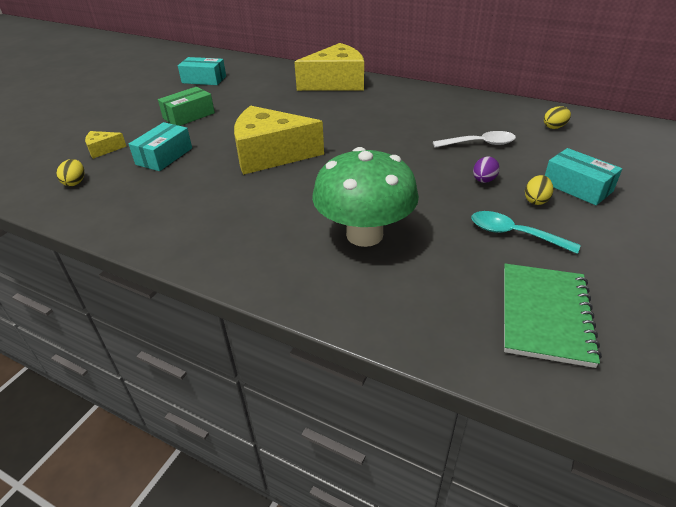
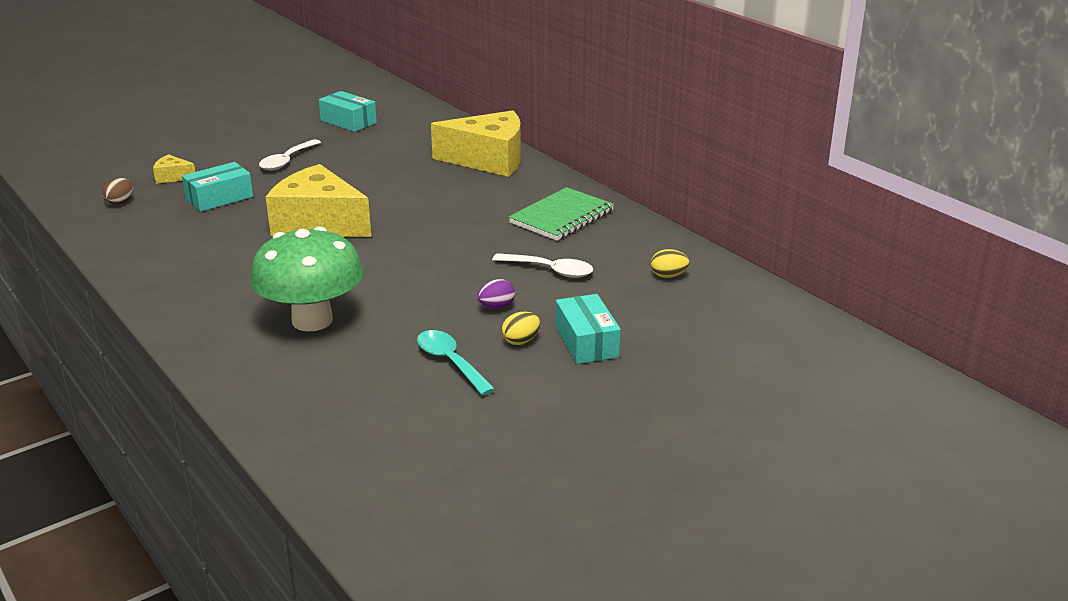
camera: 25 degrees right, 10 degrees down
yellow egg [56,159,84,186] -> brown egg [102,178,133,205]
green box [158,87,215,126] -> white spoon [259,139,321,171]
green notebook [504,264,602,368] -> green notebook moved to [509,187,614,241]

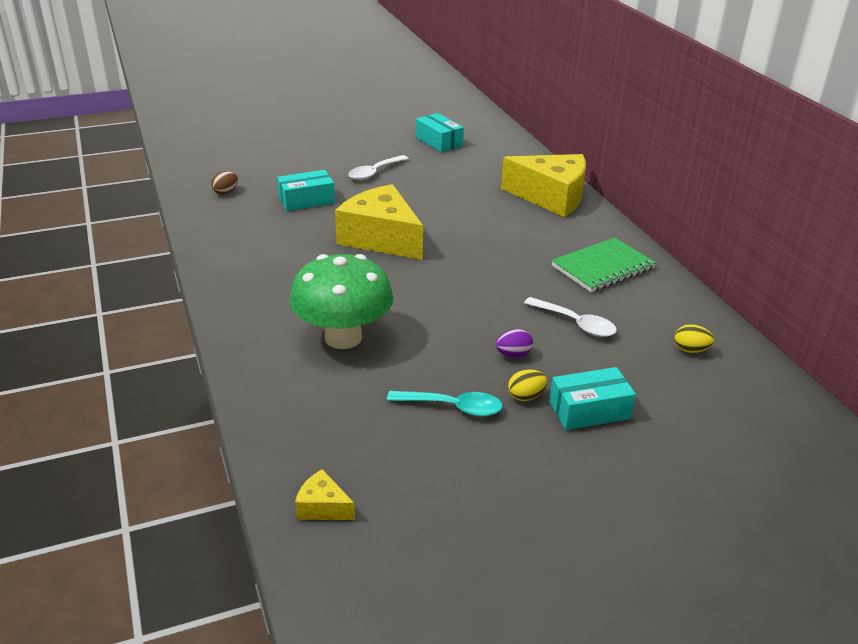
camera: 15 degrees right, 5 degrees up
yellow cheese [153,154,195,184] -> yellow cheese moved to [295,469,355,520]
turquoise spoon [417,330,495,396] -> turquoise spoon turned 120 degrees clockwise [387,391,503,417]
turquoise box [556,294,621,364] -> turquoise box turned 75 degrees clockwise [549,367,636,430]

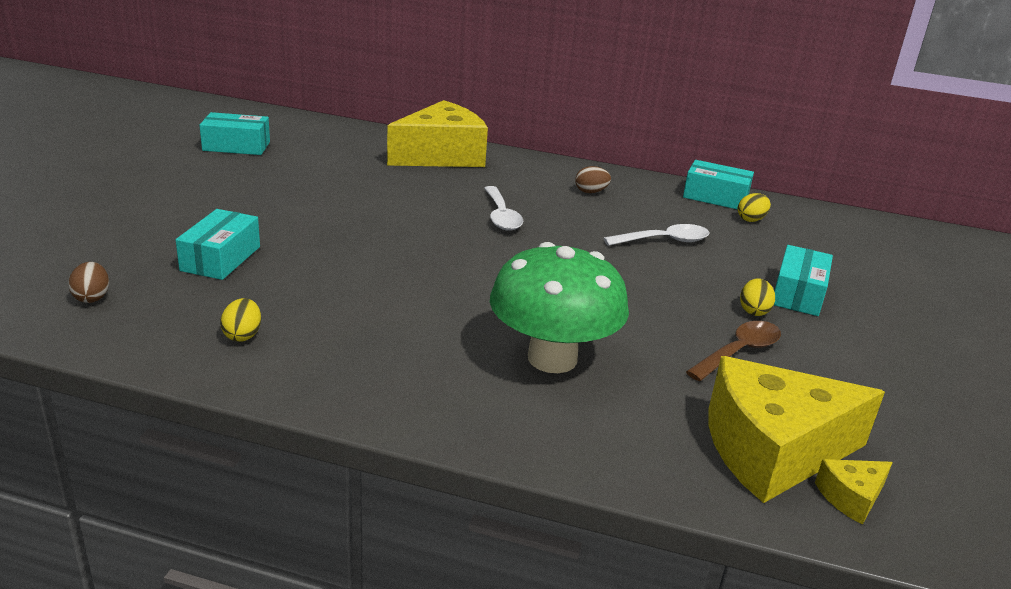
camera: 55 degrees left, 5 degrees down
yellow cheese [335,184,423,260] -> yellow cheese moved to [708,356,885,503]
white spoon [348,155,409,180] -> white spoon moved to [484,186,523,231]
turquoise spoon [387,391,503,417] -> brown spoon [686,321,781,381]
purple egg [496,329,533,358] -> none
green notebook [551,237,656,292] -> brown egg [575,166,611,193]
none -> yellow egg [220,298,261,342]
none -> turquoise box [683,160,754,210]

